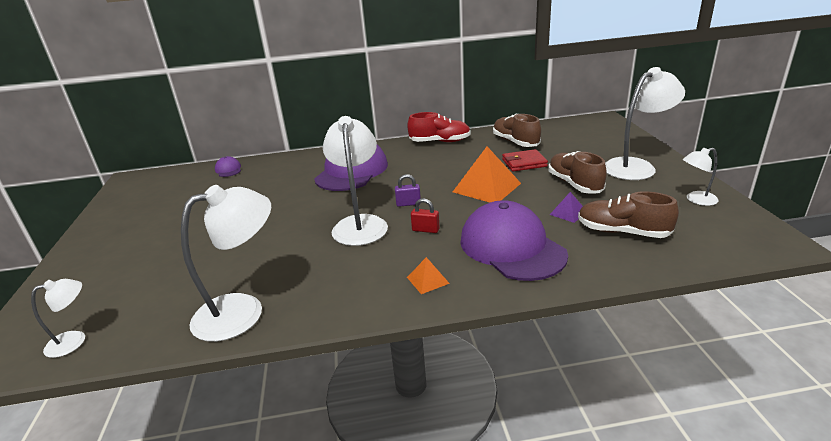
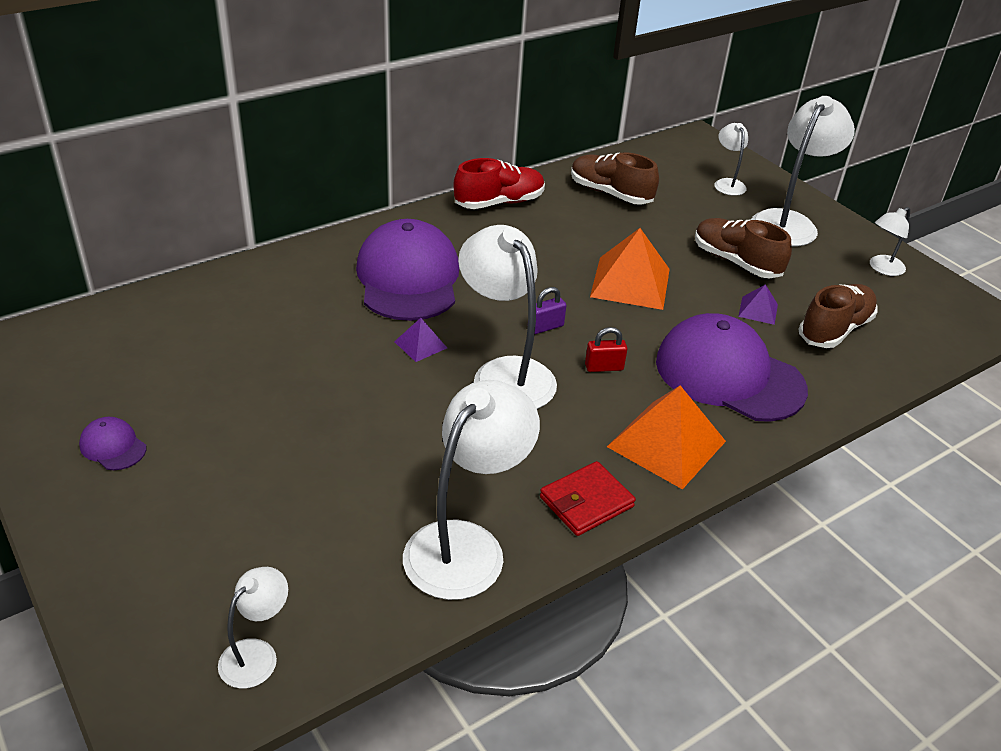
camera: 30 degrees left, 10 degrees up
purple cap [215,156,241,177] -> purple cap moved to [79,417,146,470]
orange pyramid [407,257,450,294] -> orange pyramid [607,385,726,489], size x2.06
red wallet [502,149,548,171] -> red wallet moved to [540,461,636,536]
brown shoe [578,191,679,238] -> brown shoe turned 135 degrees clockwise [799,284,878,348]
none -> purple pyramid [394,318,447,362]
none -> white lamp [714,123,748,196]

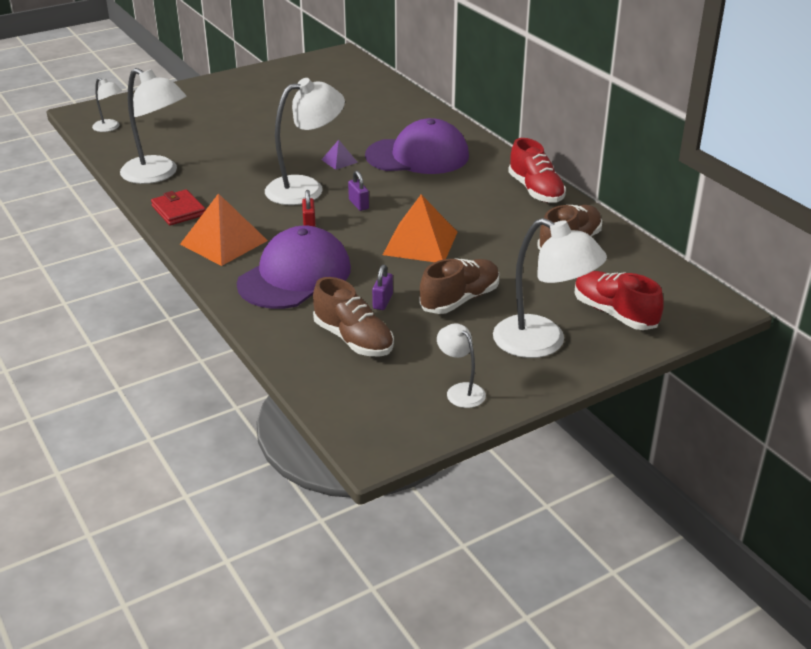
camera: 95 degrees right, 5 degrees down
purple cap [79,417,146,470] -> none
white lamp [714,123,748,196] -> red shoe [575,271,664,330]
purple pyramid [738,284,778,325] -> purple padlock [372,264,393,310]

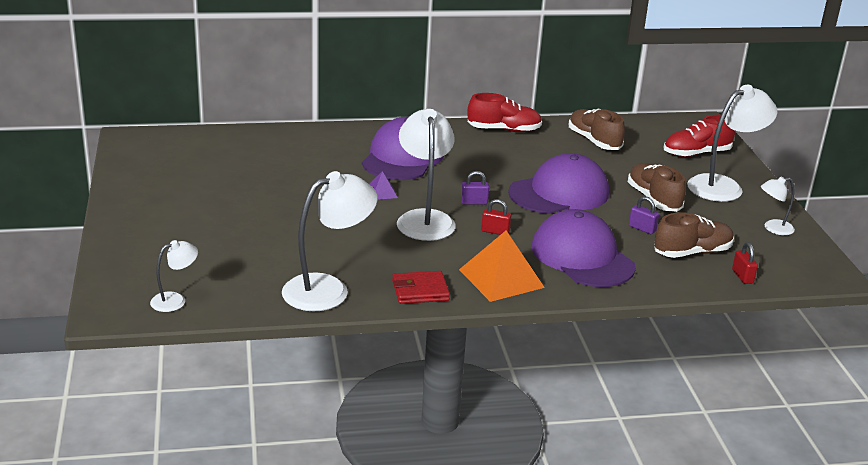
camera: 70 degrees left, 5 degrees down
orange pyramid [383,194,457,262] -> purple cap [508,153,609,214]
none -> red padlock [732,242,758,284]

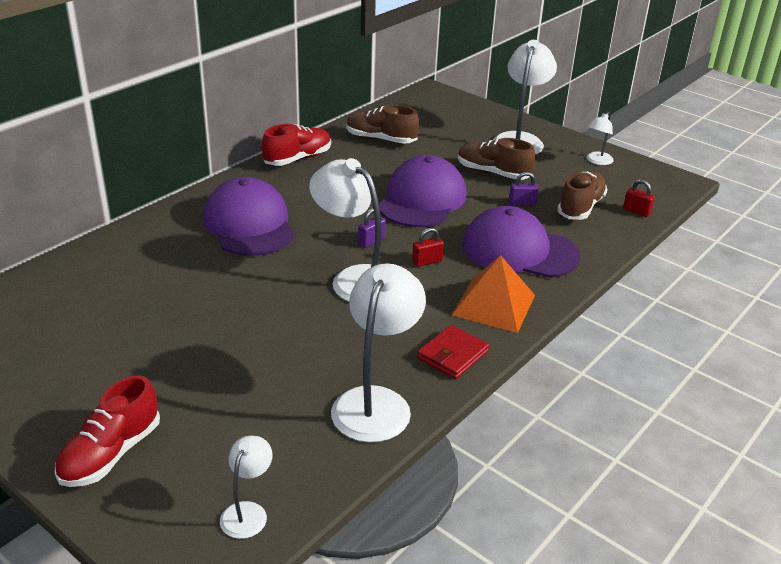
camera: 40 degrees left, 5 degrees up
purple pyramid [369,171,398,200] -> none
red shoe [663,115,736,157] -> red shoe moved to [55,375,160,487]

